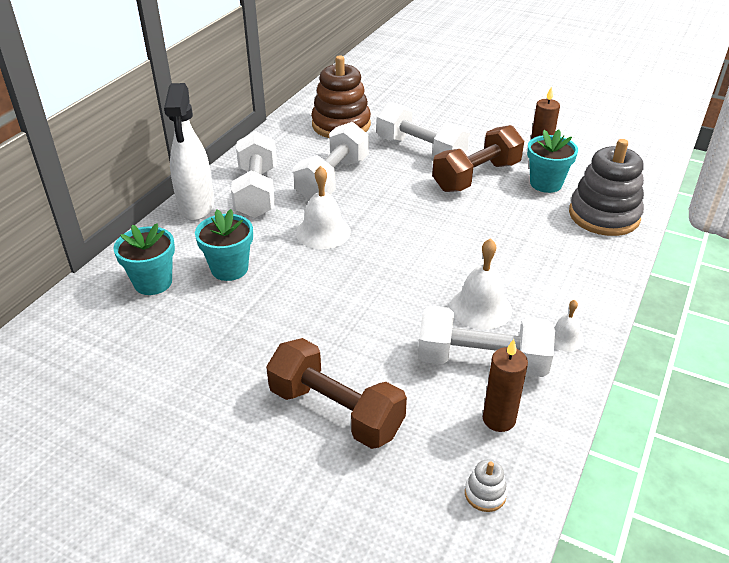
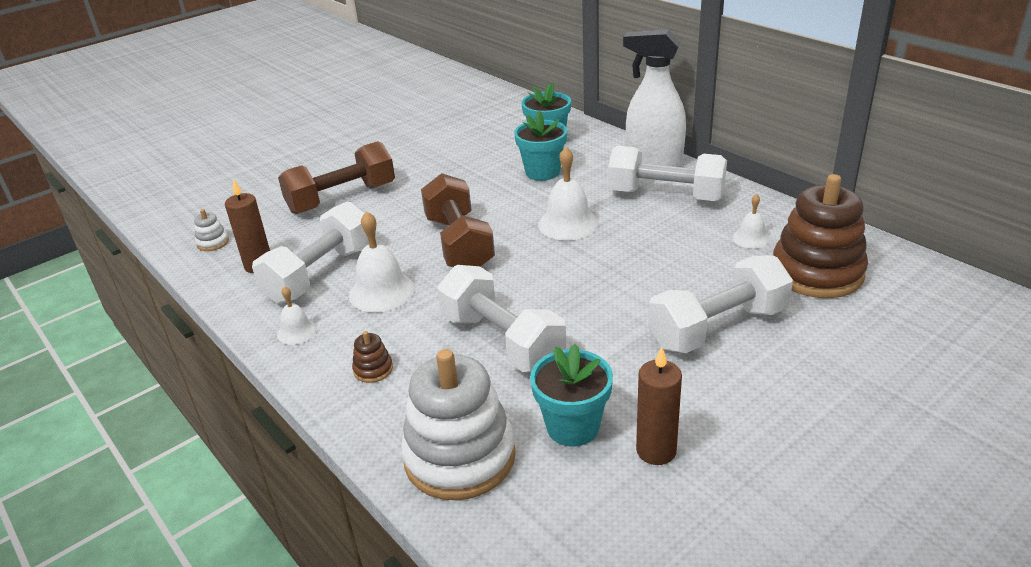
camera: 115 degrees right, 5 degrees down
white dumbbell [293,122,369,200] -> white dumbbell moved to [437,265,566,372]
brown dumbbell [432,125,524,192] -> brown dumbbell moved to [421,173,495,267]
grey stacking toy [569,139,644,236] -> white stacking toy [401,349,516,501]
none -> brown stacking toy [352,331,393,383]
none -> white bell [733,194,770,249]

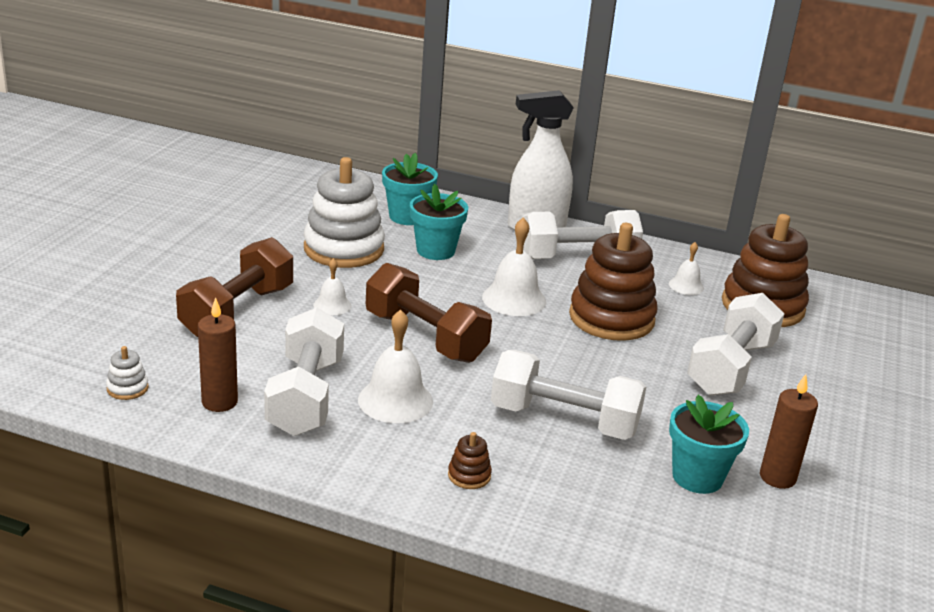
camera: 35 degrees left, 5 degrees down
white bell [277,286,317,345] -> white bell moved to [313,258,352,315]
white stacking toy [401,349,516,501] -> white stacking toy moved to [304,157,385,268]
none -> brown stacking toy [569,223,658,341]

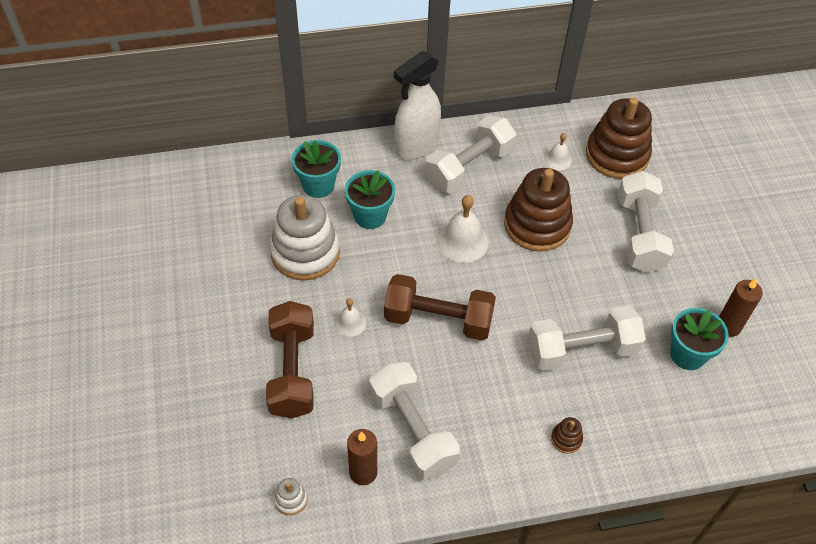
camera: 30 degrees left, 25 degrees up
white bell [358,309,433,423] -> none

